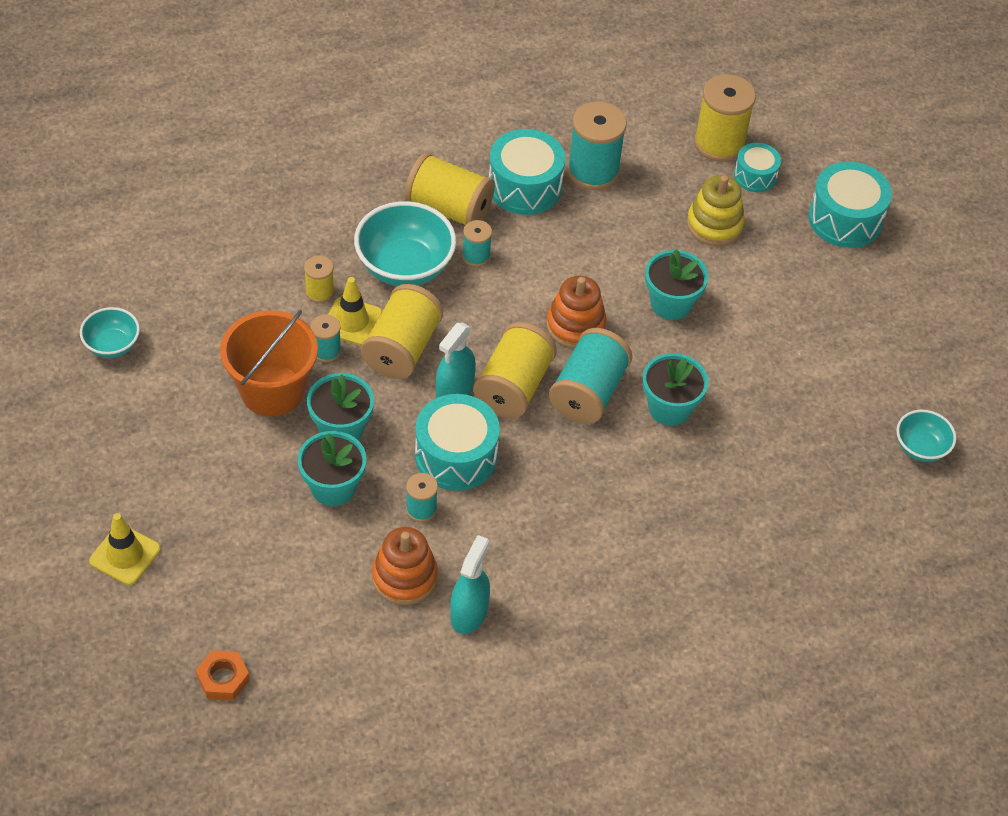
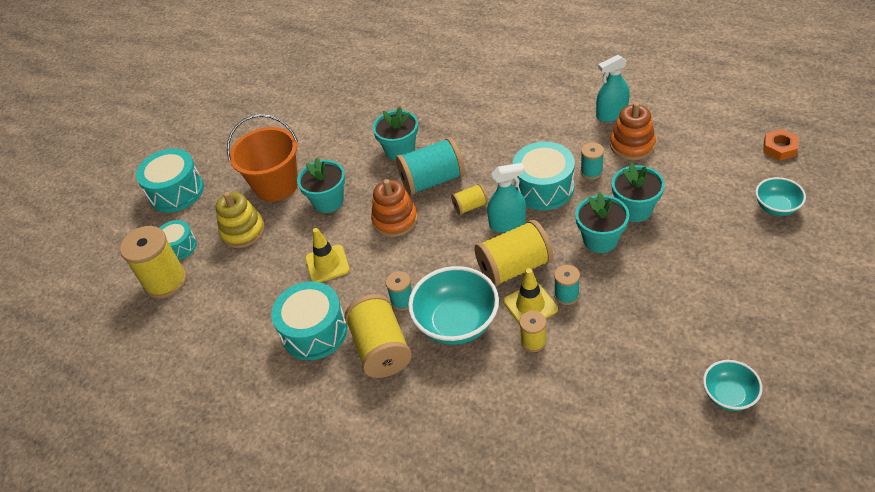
camera: 125 degrees left, 5 degrees down
yellow traffic cone [89,513,161,585] -> yellow traffic cone moved to [305,228,350,282]
orange bucket [220,310,318,417] -> orange bucket moved to [227,114,298,202]
yellow spool [473,322,557,418] -> yellow spool [451,183,488,215], size x0.52
turquoise spool [567,102,627,190] -> none
turquoise bowl [896,410,956,462] -> turquoise bowl moved to [755,177,806,216]

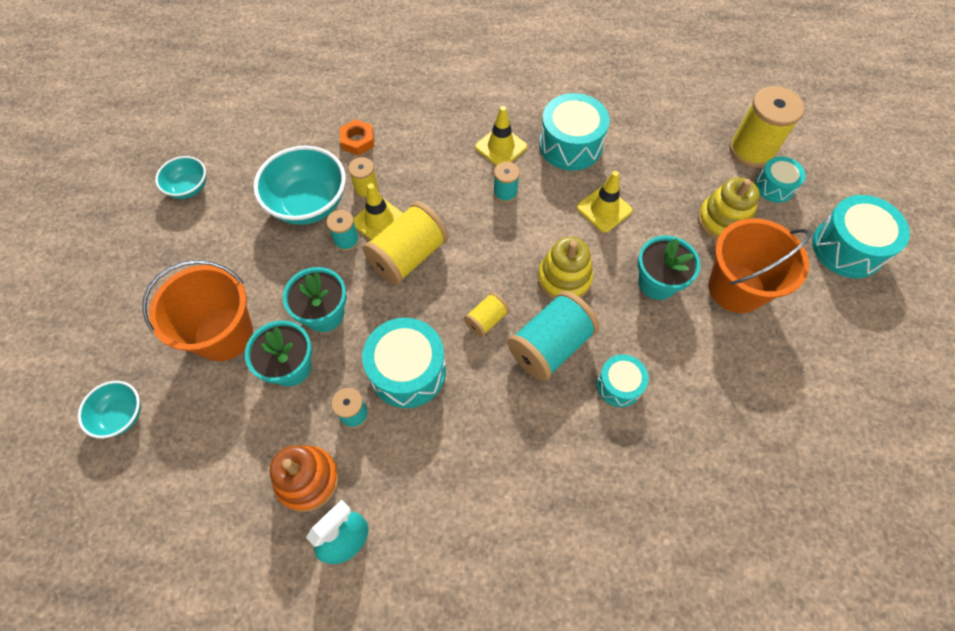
camera: 150 degrees right, 15 degrees up
yellow spool [345,294,412,378] -> yellow traffic cone [475,106,527,166]
orange stacking toy [371,179,418,237] -> yellow stacking toy [538,237,593,300]
turquoise flower pot [373,107,418,161] -> turquoise drum [597,354,649,407]
turquoise bowl [408,266,499,345] -> turquoise bowl moved to [253,146,346,225]
turquoise spray bottle [487,163,526,232] -> none
orange nut [763,129,798,161] -> orange nut moved to [340,119,375,155]
none -> orange bucket [142,260,253,361]

